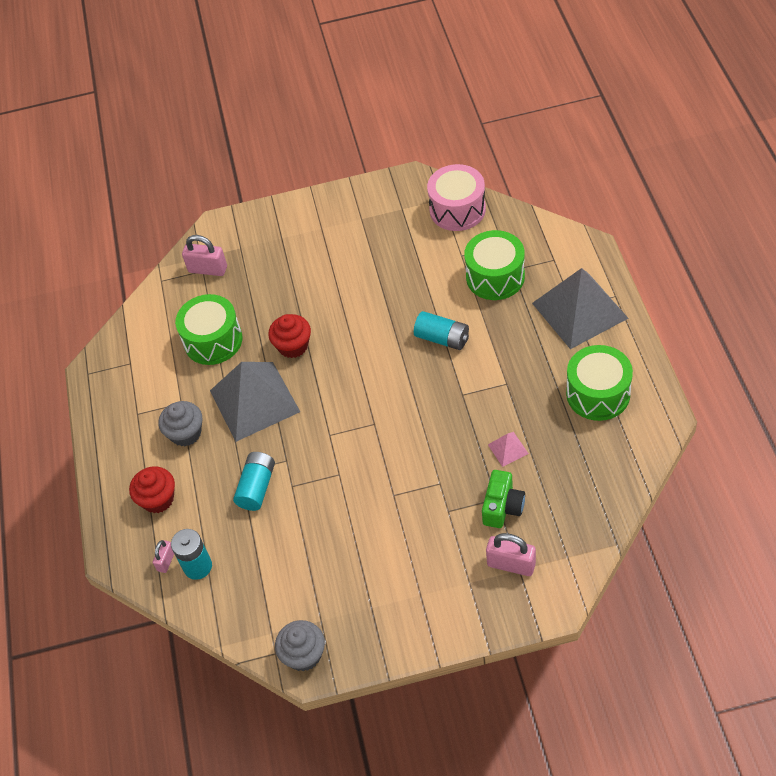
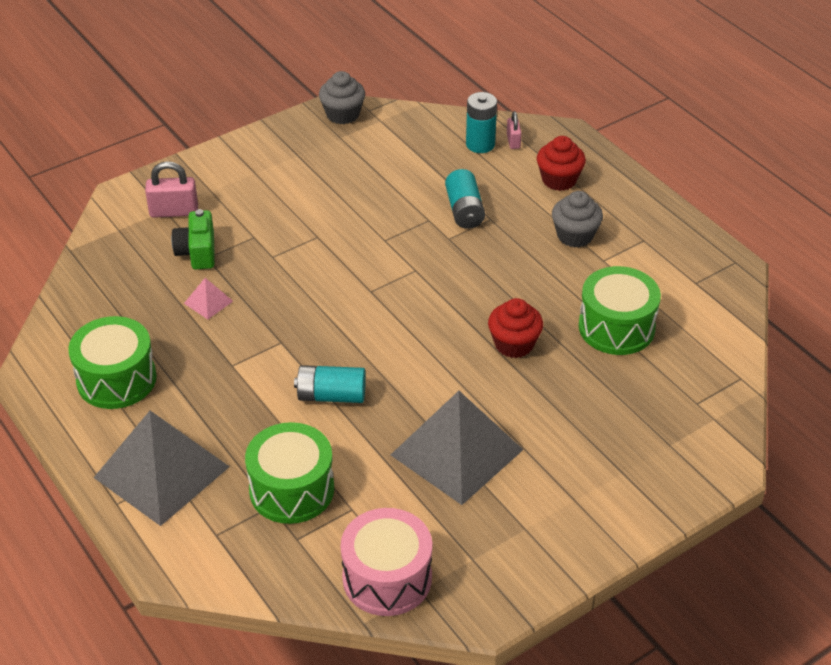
camera: 150 degrees right, 10 degrees down
pink padlock [182,235,227,276] -> none
grey pyramid [210,362,300,442] -> grey pyramid moved to [391,391,523,505]

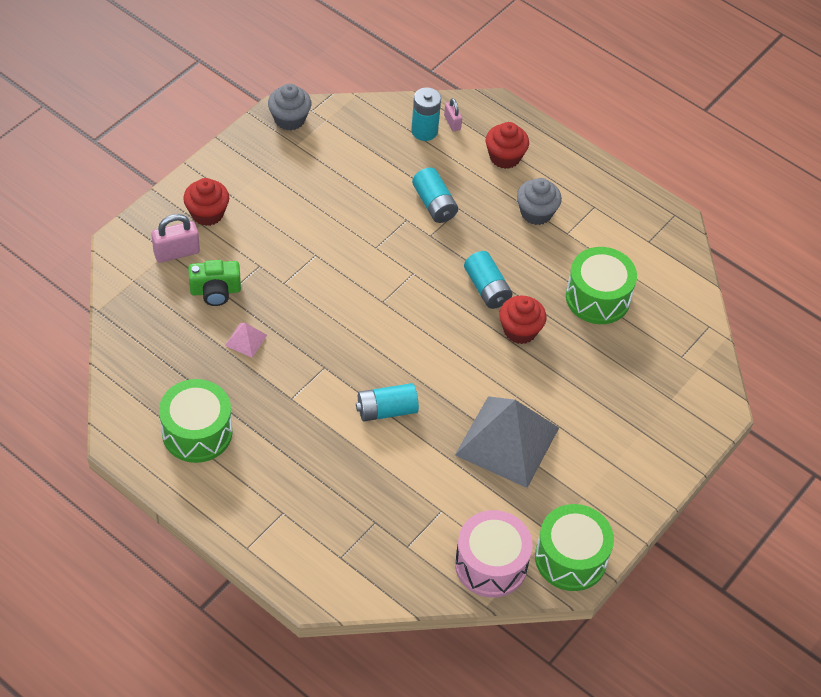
camera: 20 degrees left, 10 degrees up
grey pyramid [94,411,230,526] -> none
green camera [171,209,215,269] -> green camera turned 75 degrees counterclockwise [188,260,241,306]
green drum [245,422,334,524] -> green drum moved to [535,504,614,591]
none -> red cupcake [183,178,229,226]
none -> turquoise battery [464,251,512,309]

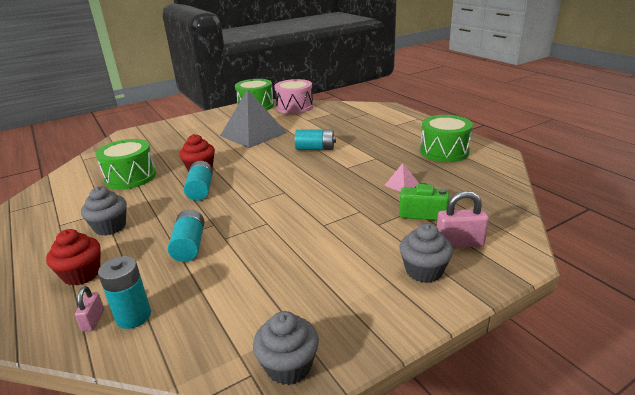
camera: 155 degrees left, 25 degrees down
red cupcake [183,178,229,226] -> grey cupcake [399,223,453,283]

